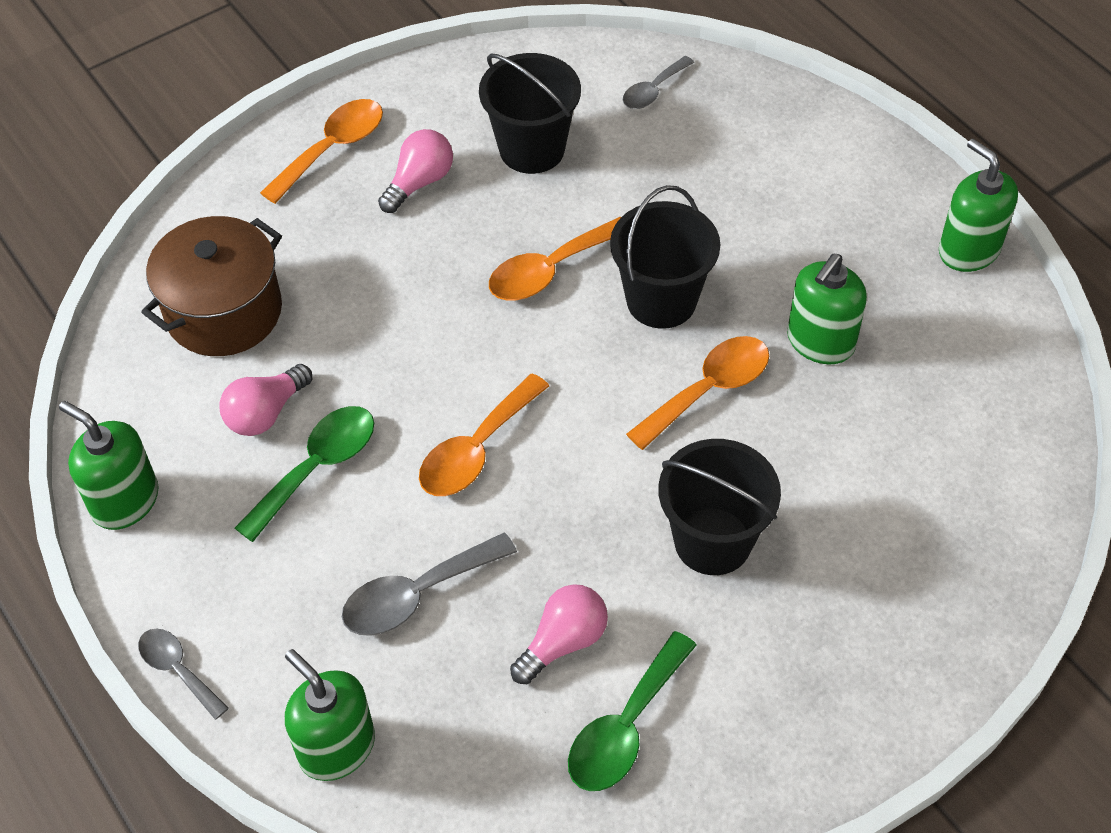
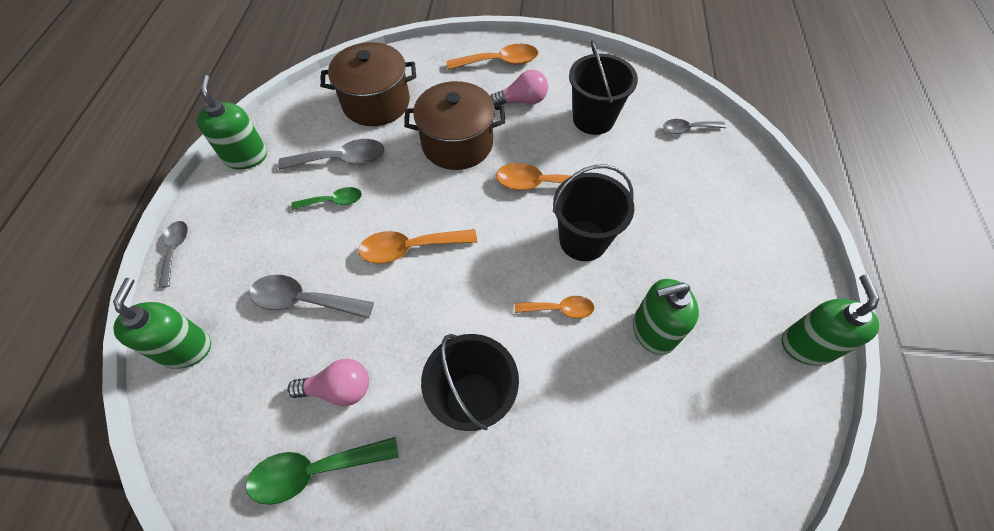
camera: 40 degrees right, 5 degrees up
pink light bulb [220,364,312,436] -> grey spoon [278,139,385,170]
green spoon [235,406,374,542] -> green spoon [291,187,362,210], size x0.63
orange spoon [626,336,769,450] -> orange spoon [515,296,594,318], size x0.63
none -> brown pot [404,81,505,170]

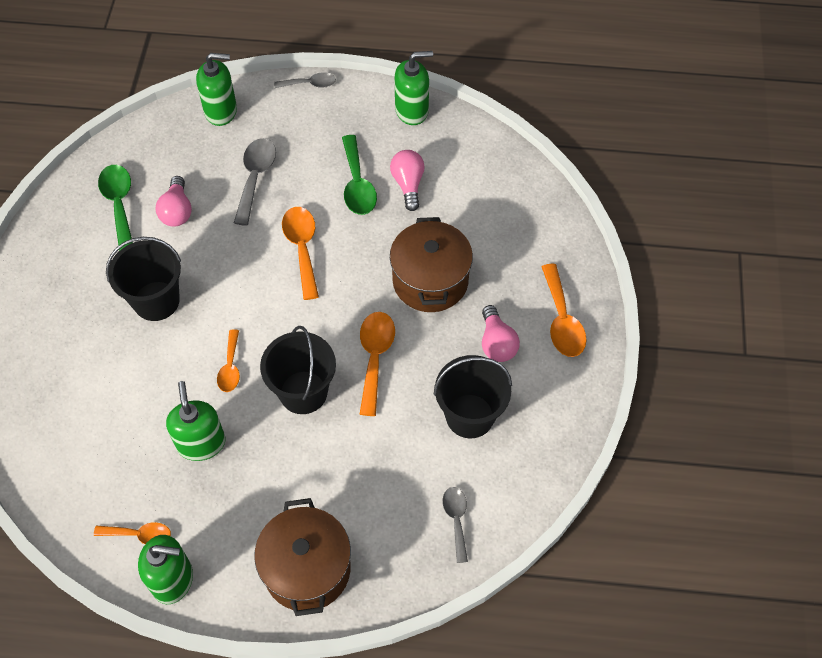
camera: 90 degrees right, 0 degrees up
grey spoon [278,139,385,170] -> pink light bulb [390,150,425,211]
green spoon [291,187,362,210] -> green spoon [342,135,377,215], size x1.58
brown pot [321,42,416,126] -> brown pot moved to [254,498,351,616]
none -> orange spoon [94,522,171,544]

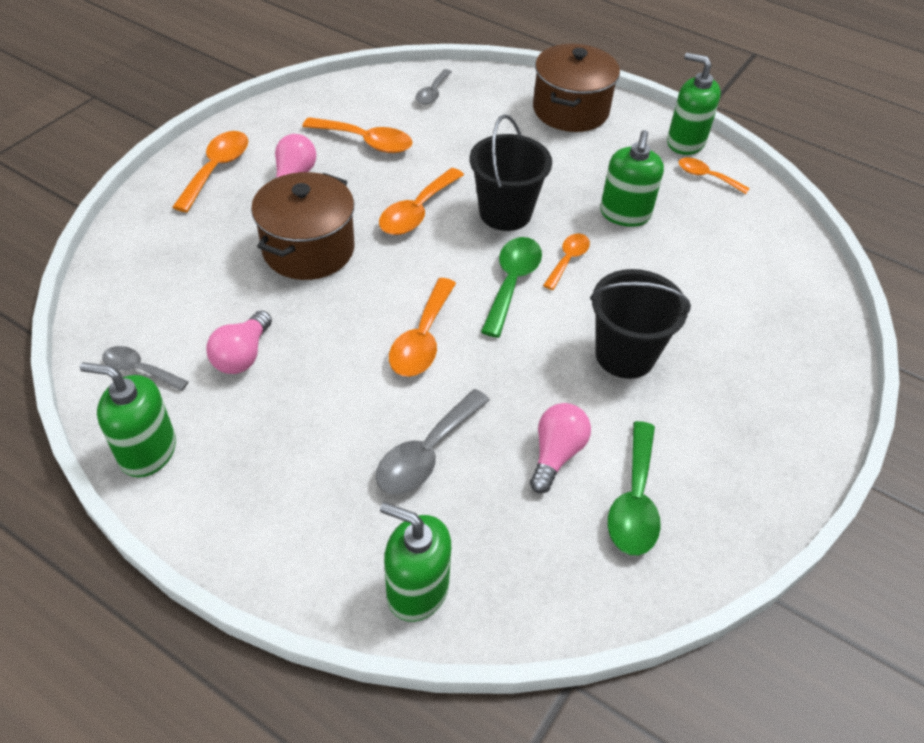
camera: 155 degrees left, 10 degrees down
grey spoon [274,72,336,88] -> grey spoon moved to [102,346,189,391]
green spoon [342,135,377,215] -> green spoon moved to [481,237,542,338]
black bucket [434,355,512,438] -> orange spoon [302,117,413,153]

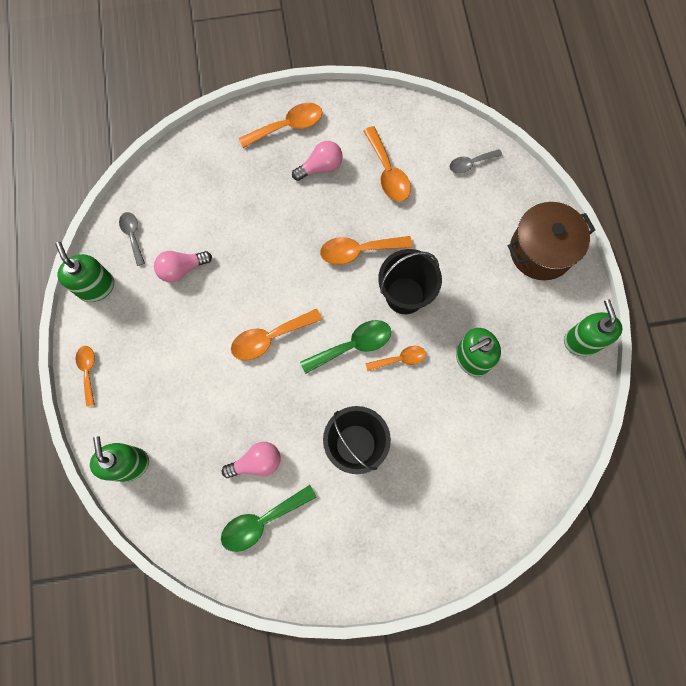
camera: 50 degrees right, 25 degrees up
brown pot [251,172,354,280] -> none
grey spoon [376,389,490,494] -> none
orange spoon [678,158,750,194] -> orange spoon moved to [76,346,95,407]

